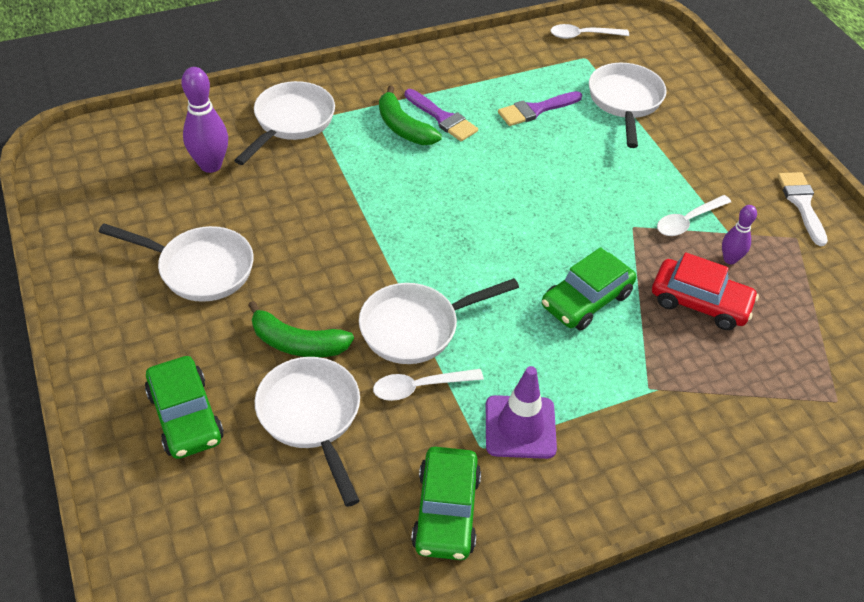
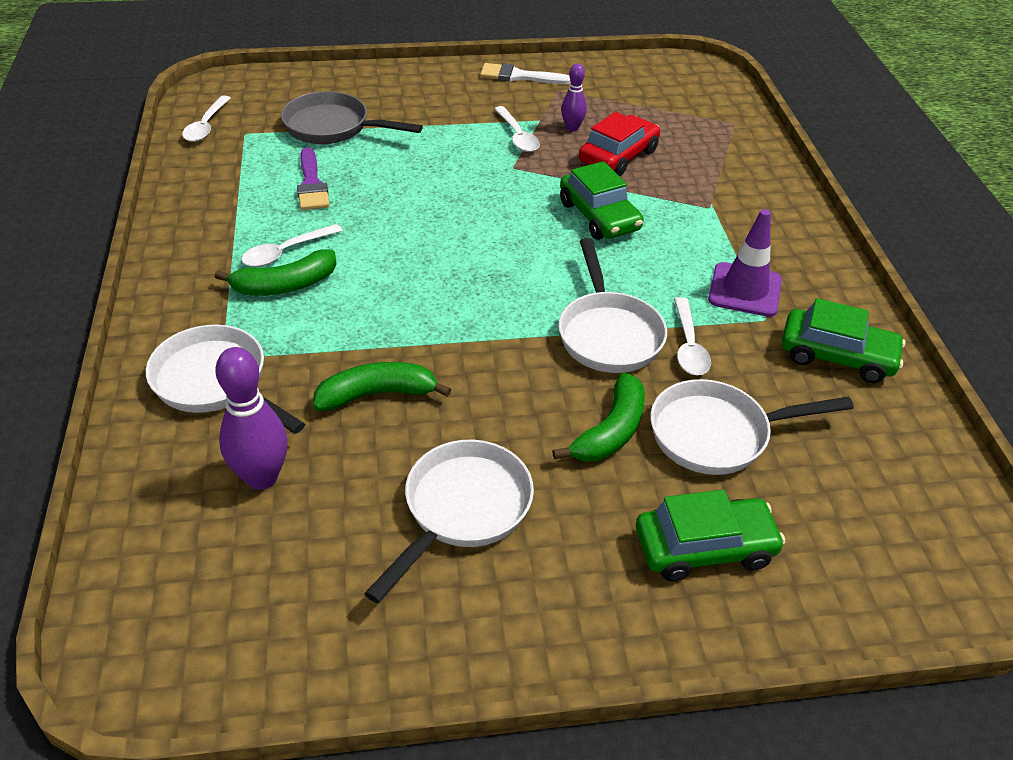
camera: 75 degrees left, 5 degrees down
purple brush [405,89,478,141] -> white spoon [241,224,343,267]
white pan [589,63,666,148] -> grey pan [281,91,423,144]
none -> green banana [313,362,452,411]

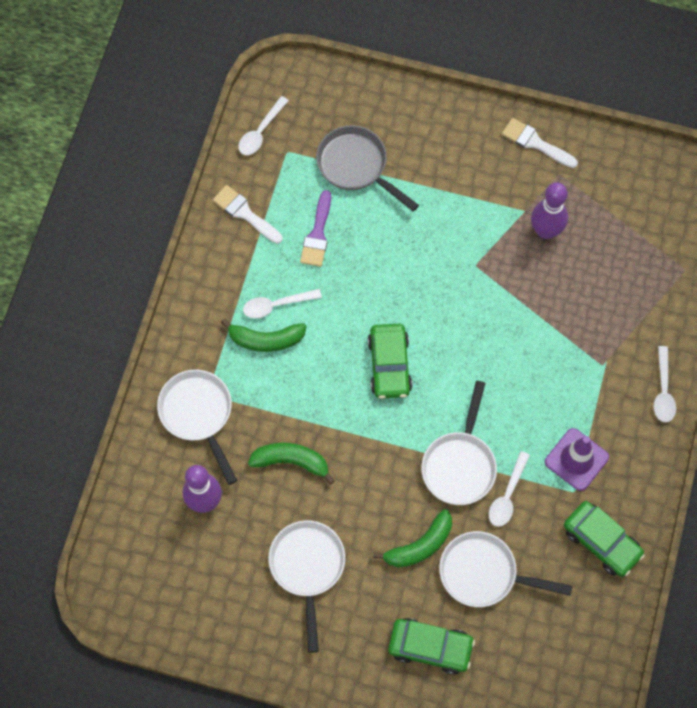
camera: 25 degrees right, 25 degrees up
white pan [364,440,534,603] -> white pan turned 60 degrees counterclockwise [268,520,345,653]
white spoon [494,106,540,152] -> white spoon moved to [654,346,676,422]
green car [560,161,644,240] -> green car moved to [368,324,412,399]
purple bowling pin [561,63,587,132] -> purple bowling pin [531,182,568,239], size x1.69
red car [579,112,660,177] -> none
none -> white brush [213,185,283,244]

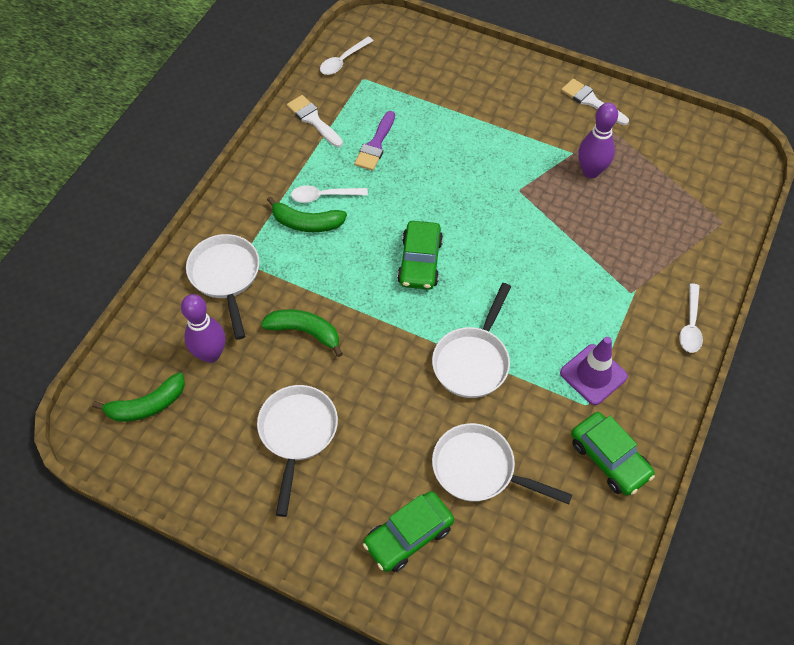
camera: 10 degrees right, 10 degrees down
grey pan [316,125,419,212] -> none
green banana [373,509,452,568] -> green banana moved to [92,372,185,422]
green car [388,618,475,675] -> green car turned 120 degrees clockwise [363,491,454,572]
white spoon [489,451,530,527] -> none

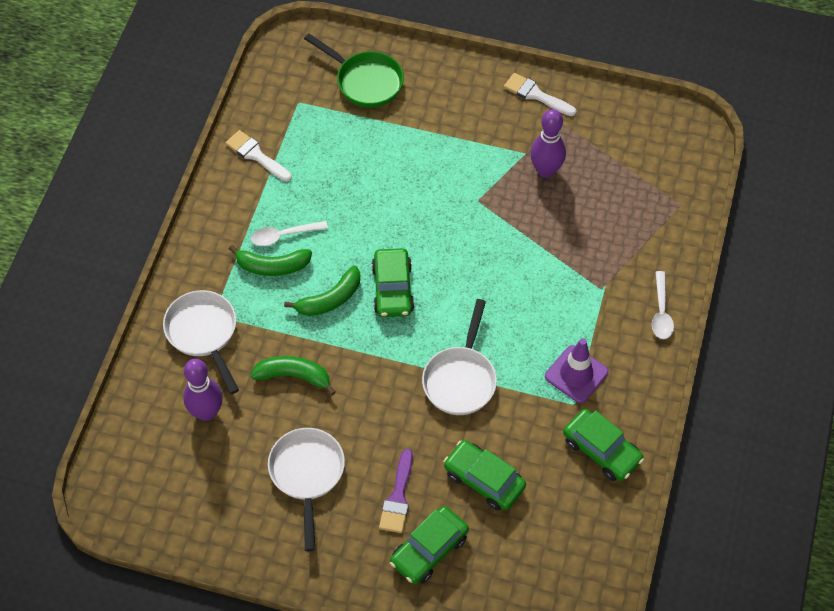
camera: 10 degrees left, 0 degrees up
green banana [92,372,185,422] -> green banana moved to [284,266,360,316]
white spoon [320,37,373,75] -> none
purple brush [354,111,395,171] -> purple brush moved to [379,449,413,533]
white pan [432,423,572,504] -> green car [444,440,526,511]
none -> green pan [304,33,404,108]

